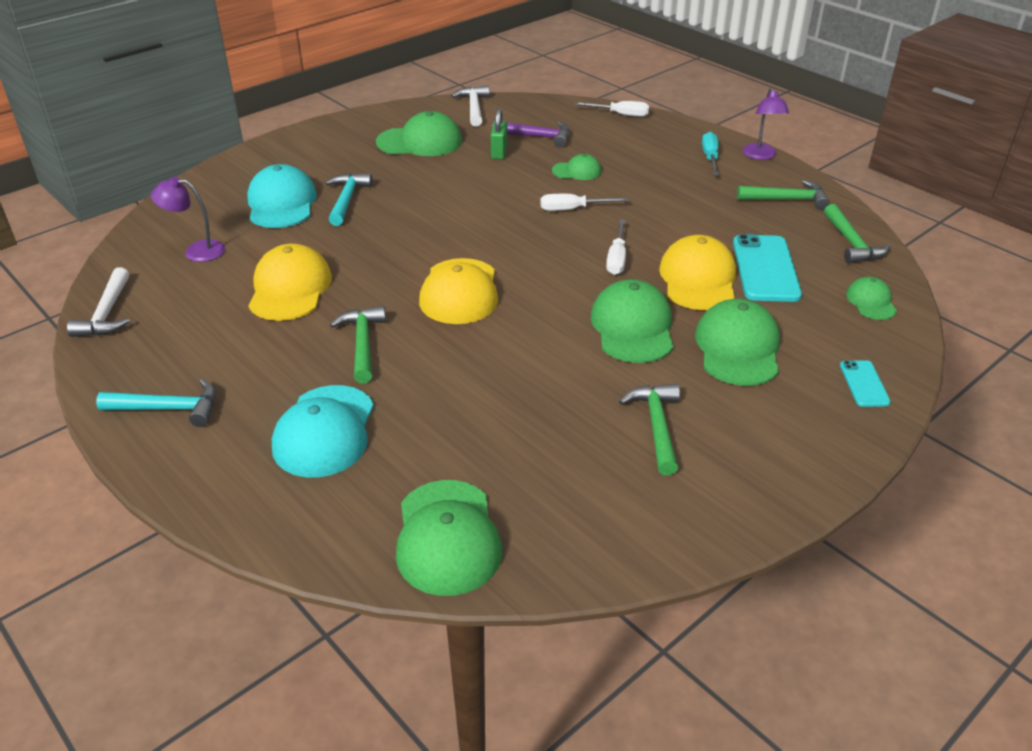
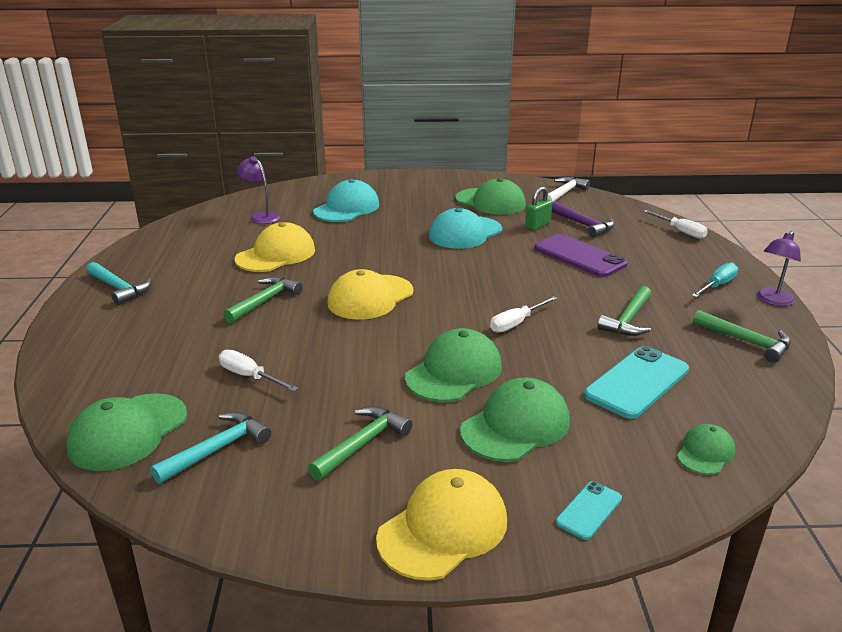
camera: 40 degrees right, 10 degrees down
white hammer [67,267,130,337] -> none
turquoise cap [272,385,374,478] -> turquoise cap moved to [429,208,502,249]
turquoise hammer [325,173,373,226] -> turquoise hammer moved to [151,412,271,484]
white screwdriver [540,194,628,211] -> white screwdriver moved to [219,350,298,391]
green cap [552,154,601,180] -> purple phone [534,234,628,277]
yellow cap [659,235,736,310] -> yellow cap moved to [376,469,507,580]
green hammer [824,204,890,264] -> green hammer moved to [597,286,651,336]

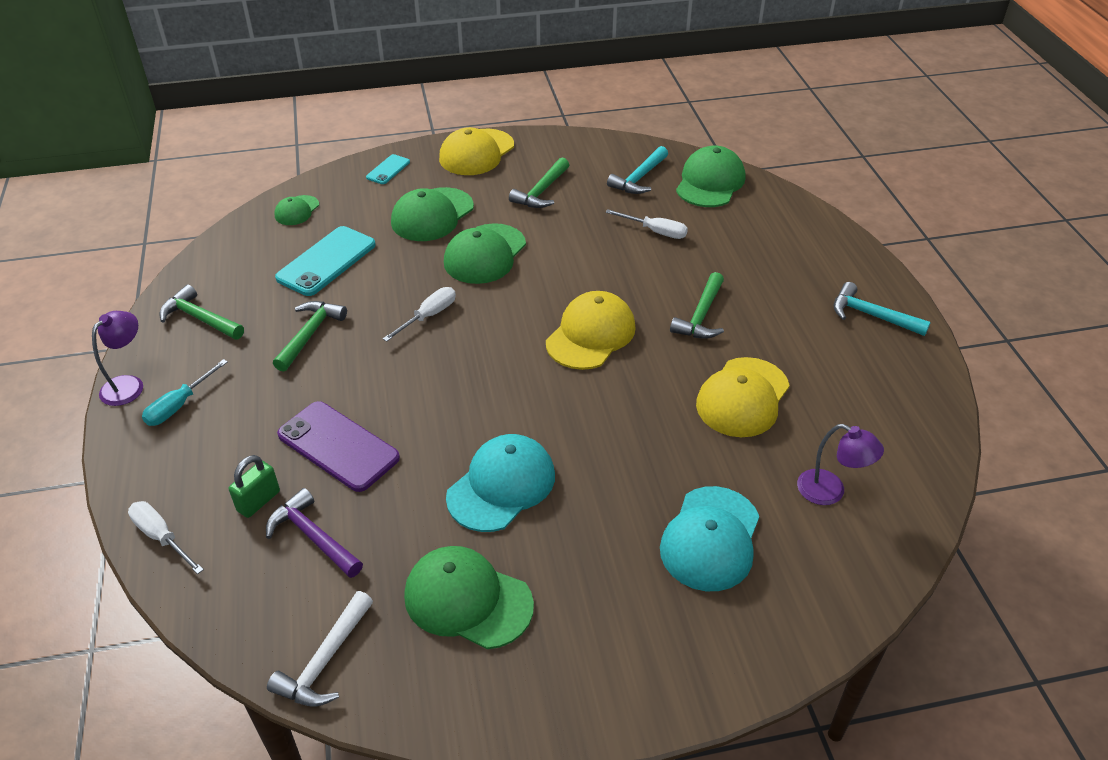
camera: 170 degrees right, 15 degrees up
green padlock [525,187,552,230] -> green padlock moved to [229,455,280,518]

